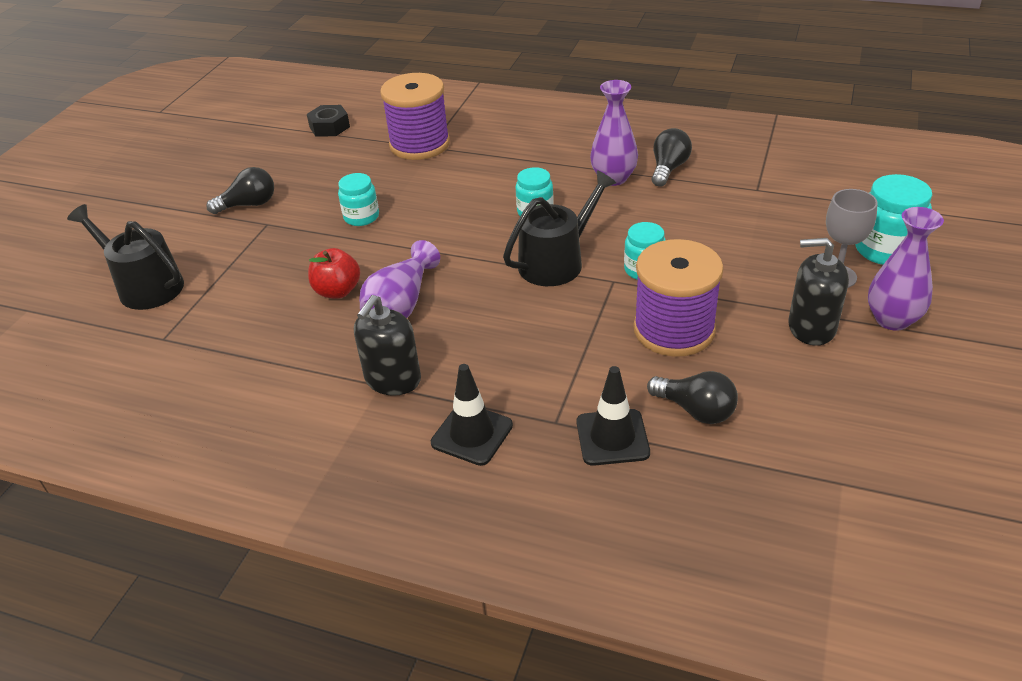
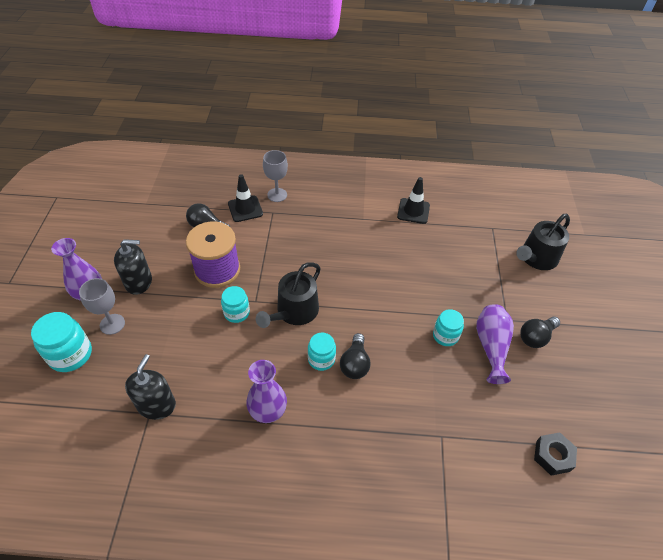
camera: 160 degrees right, 10 degrees up
black watering can [67,204,184,310] -> black watering can turned 120 degrees clockwise [516,214,570,270]
red apple [308,248,360,299] -> none
black soap dispenser [354,295,421,396] -> black soap dispenser moved to [125,354,176,420]
purple vase [359,240,440,318] -> purple vase moved to [476,304,514,384]
purple spool [380,73,450,160] -> none
black traffic cone [431,364,513,466] -> black traffic cone moved to [397,177,430,224]
black light bulb [652,128,692,187] -> black light bulb moved to [340,333,371,379]
none -> grey goblet [263,150,288,202]

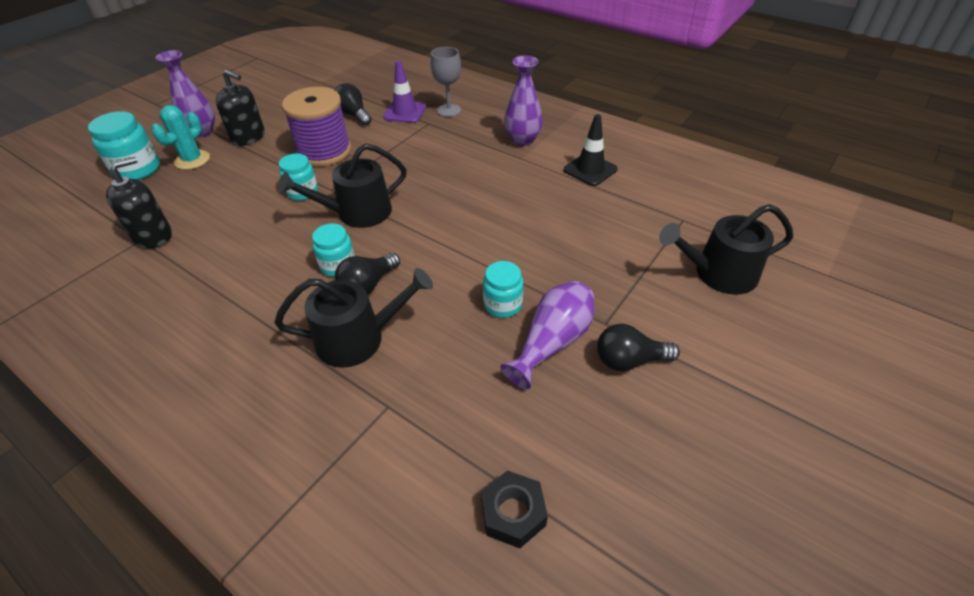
camera: 35 degrees right, 5 degrees down
grey goblet [79,278,125,335] -> turquoise cactus [151,105,210,170]
black traffic cone [228,174,263,222] -> purple traffic cone [383,60,426,123]
purple vase [246,360,287,423] -> purple vase moved to [504,56,543,146]
none -> black watering can [275,268,433,368]

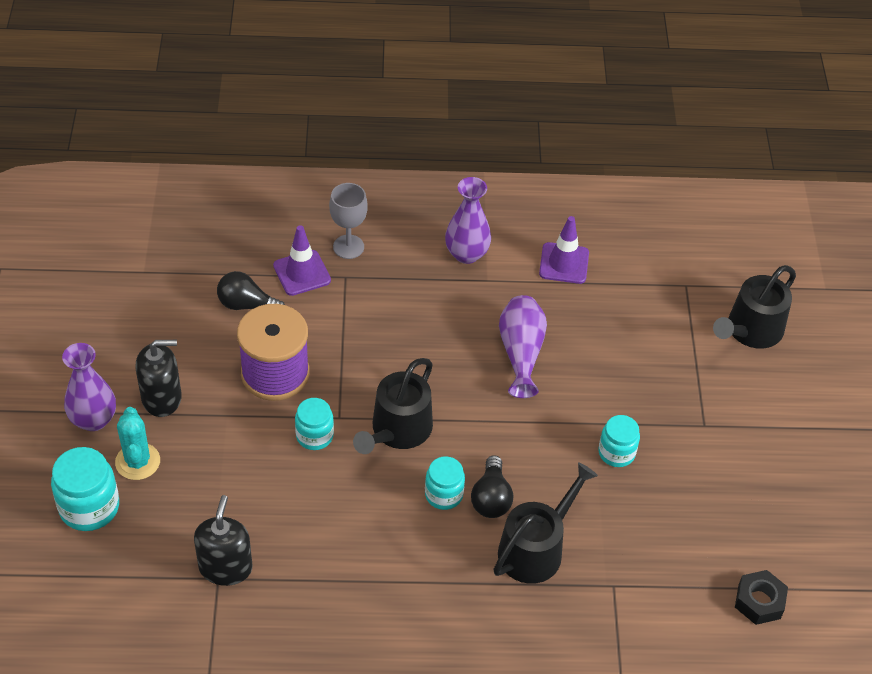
camera: 40 degrees left, 5 degrees up
purple vase [500,281,595,389] -> purple vase moved to [499,295,547,398]
black traffic cone [564,114,618,186] -> purple traffic cone [539,216,589,284]
black light bulb [597,324,680,371] -> none

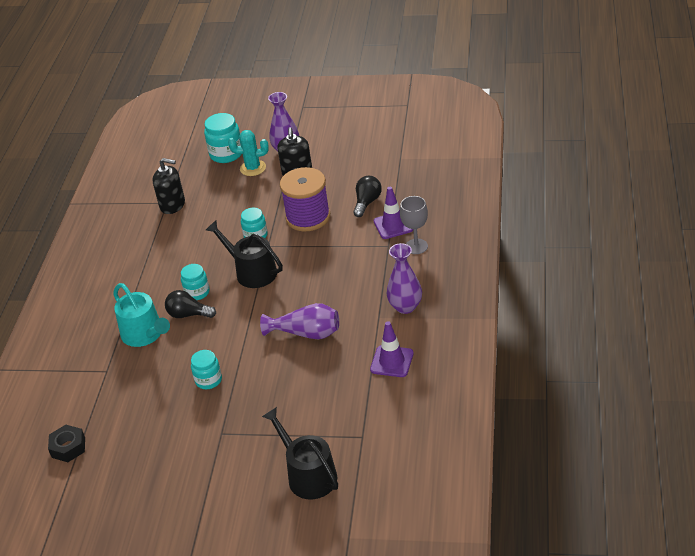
camera: 105 degrees right, 10 degrees down
black watering can [494,462,598,584] -> turquoise watering can [113,283,170,347]

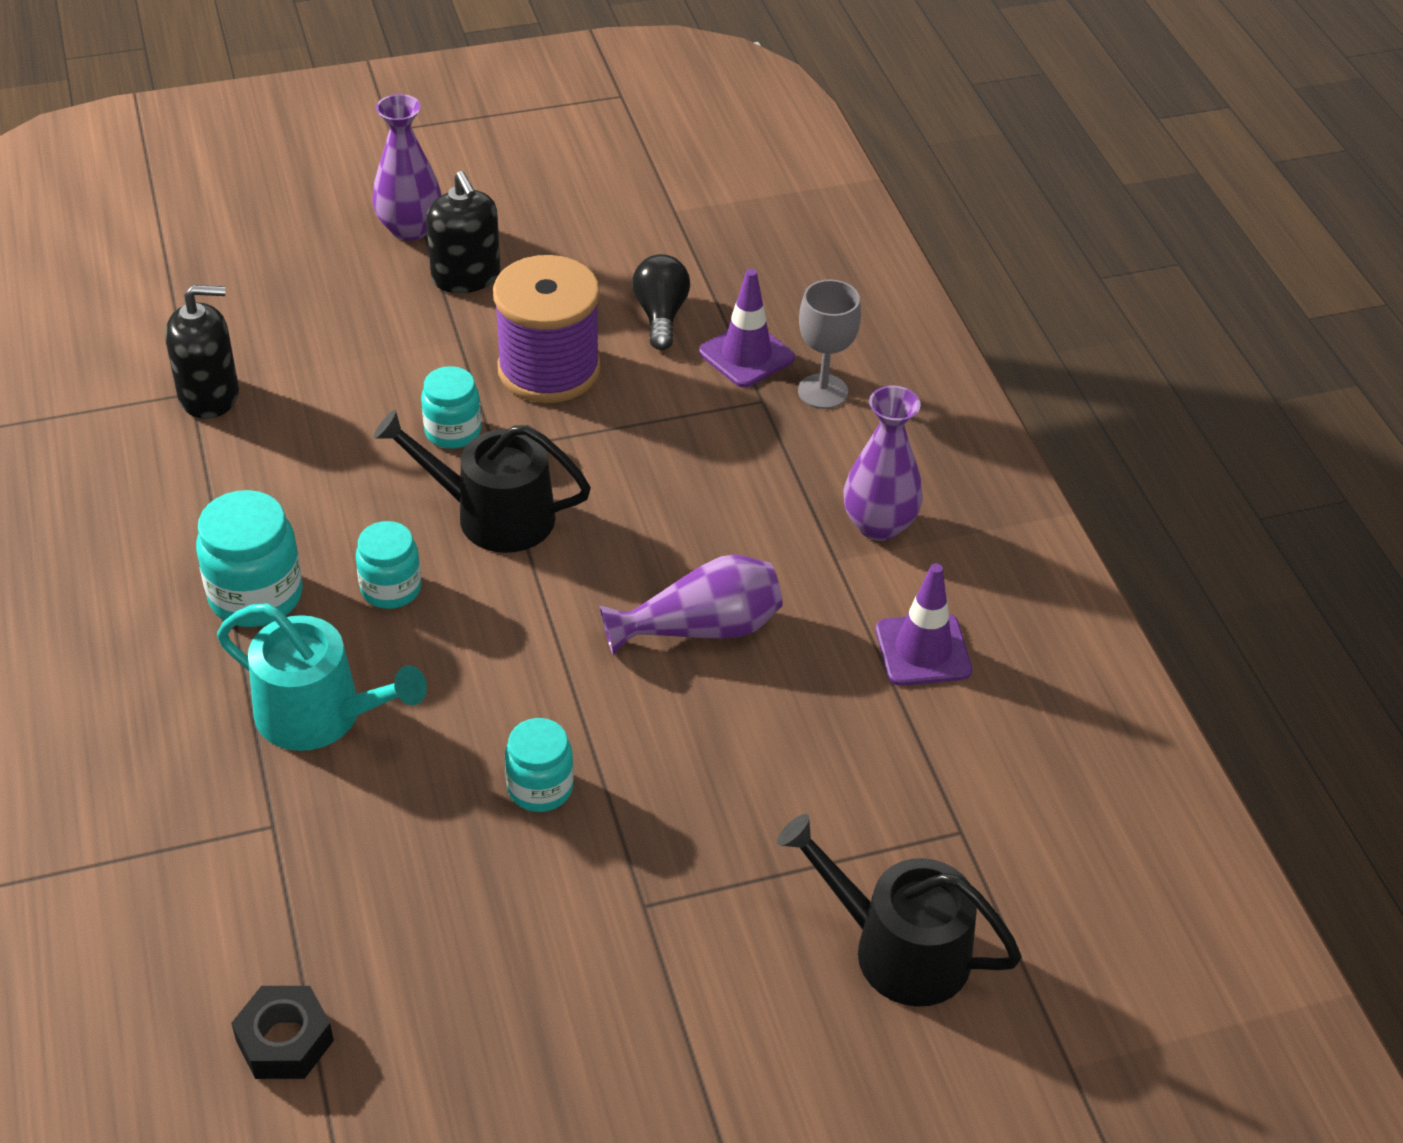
camera: 30 degrees left, 5 degrees up
black light bulb [165,290,216,318] -> none
turquoise jar [204,113,242,163] -> turquoise jar moved to [196,490,303,627]
turquoise cactus [228,130,269,176] -> none

